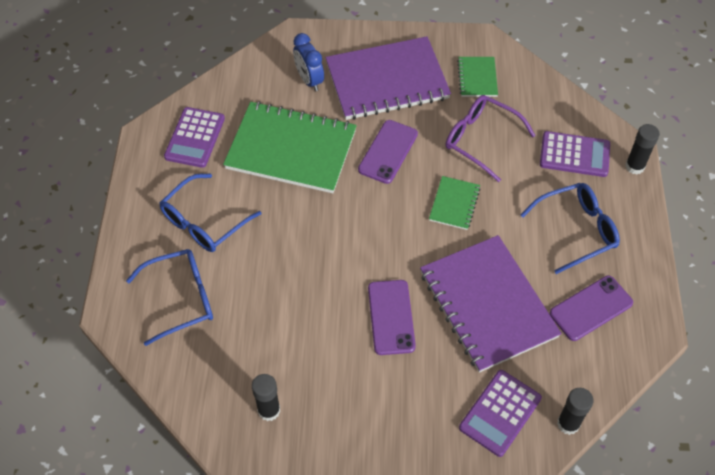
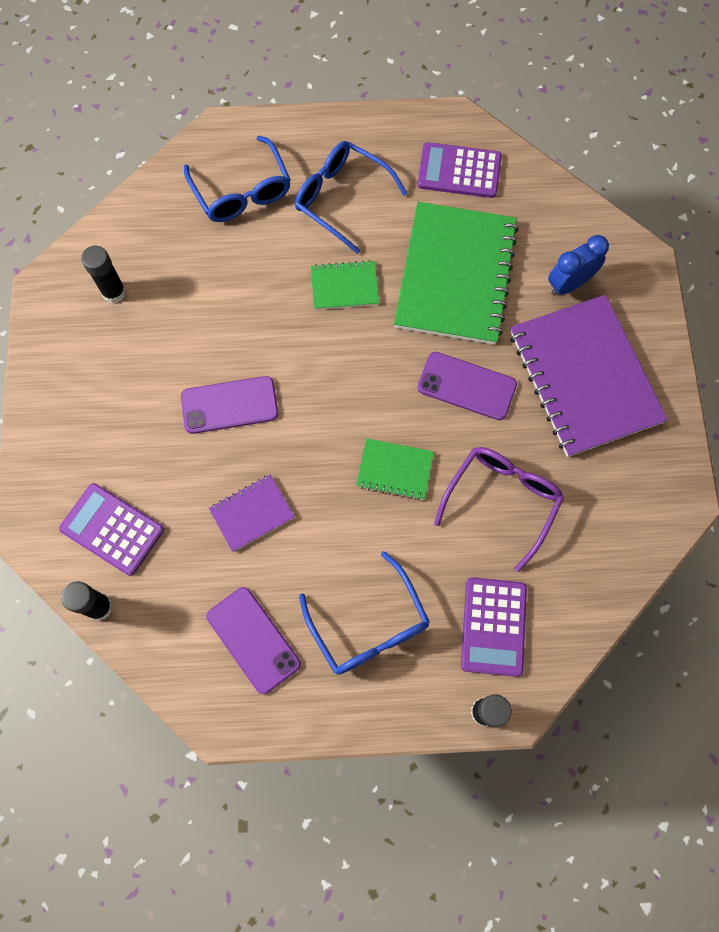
camera: 85 degrees right, 15 degrees up
purple notebook [420,235,562,373] -> purple notebook [209,474,295,552], size x0.46
green notebook [457,57,498,97] -> green notebook moved to [311,260,379,310]

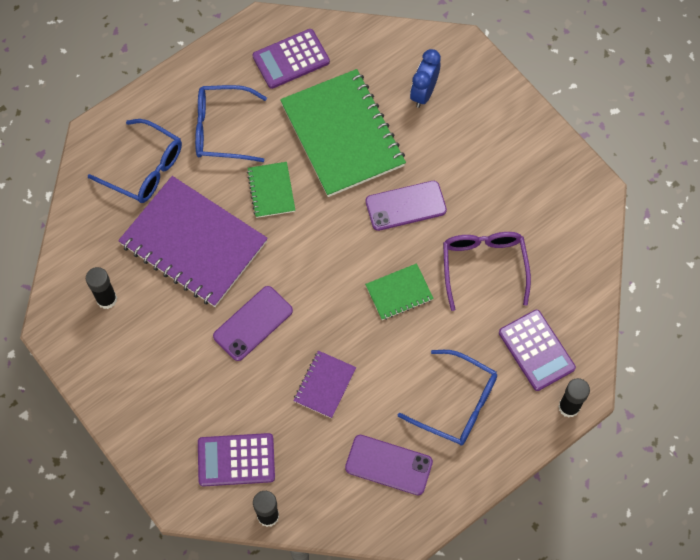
camera: 35 degrees left, 5 degrees down
green notebook [311,260,379,310] -> green notebook turned 60 degrees counterclockwise [247,162,295,218]
purple notebook [510,295,668,457] -> purple notebook moved to [118,176,268,307]

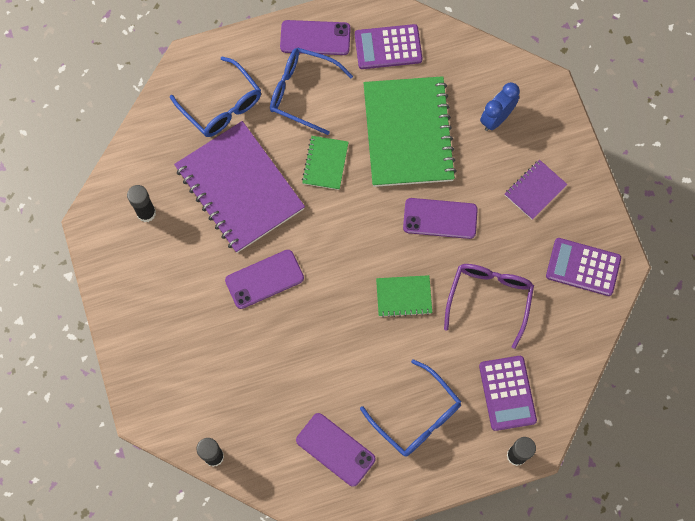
camera: 20 degrees right, 5 degrees up
purple calculator [198,433,275,487] -> purple calculator moved to [546,238,621,296]
purple notebook [293,351,356,418] -> purple notebook moved to [505,160,568,220]
none -> purple phone [280,20,351,55]

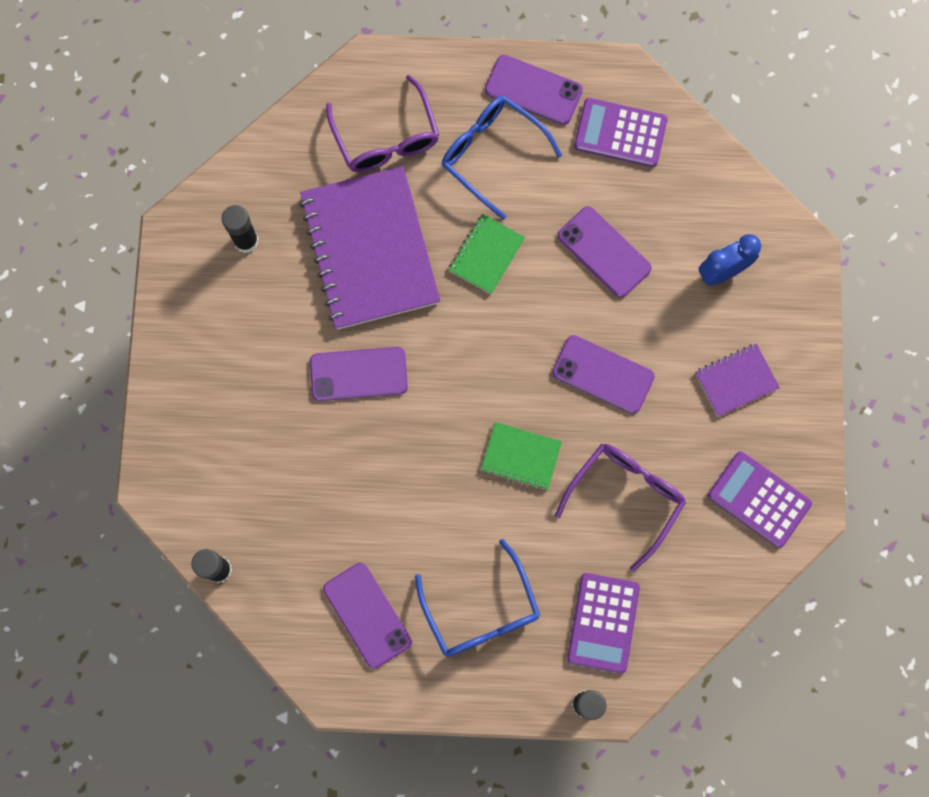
camera: 20 degrees right, 5 degrees up
blue glasses [170,56,261,137] -> purple glasses [326,75,439,172]
green notebook [364,76,457,187] -> purple phone [557,206,652,298]

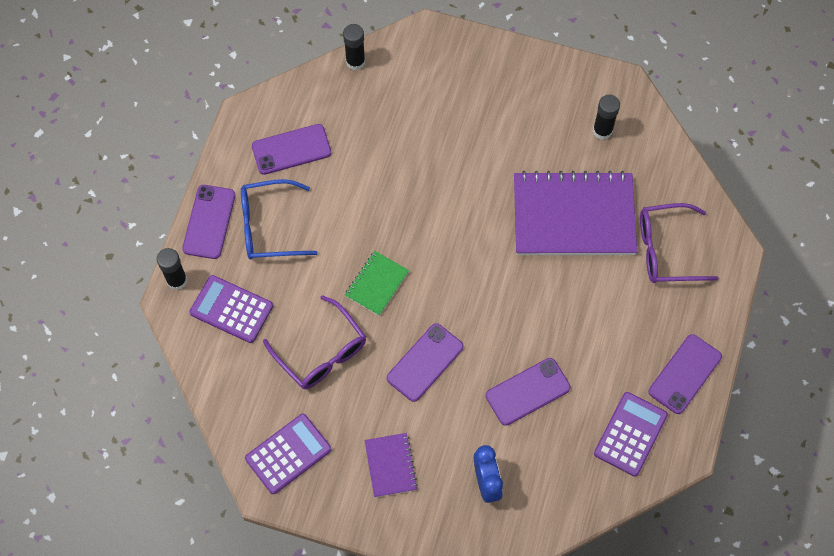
camera: 105 degrees right, 10 degrees down
purple phone [310,347,408,401] -> purple phone moved to [182,185,235,259]
blue glasses [442,96,562,220] -> none
green notebook [449,214,525,294] -> none

